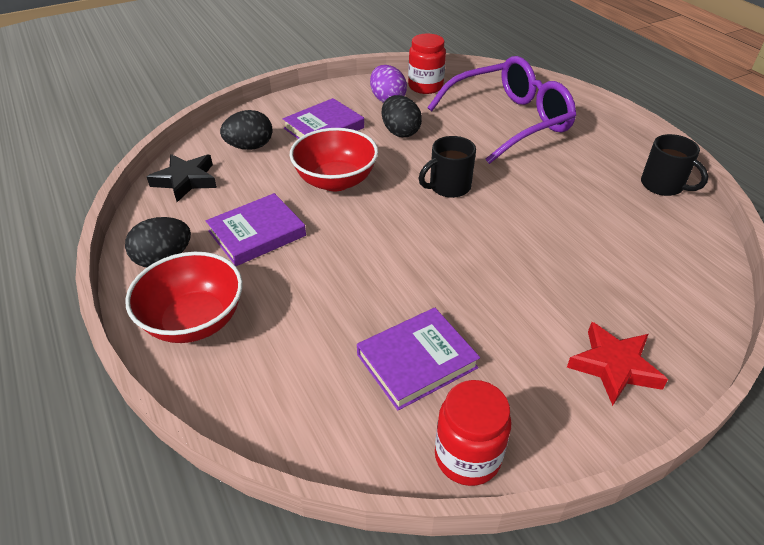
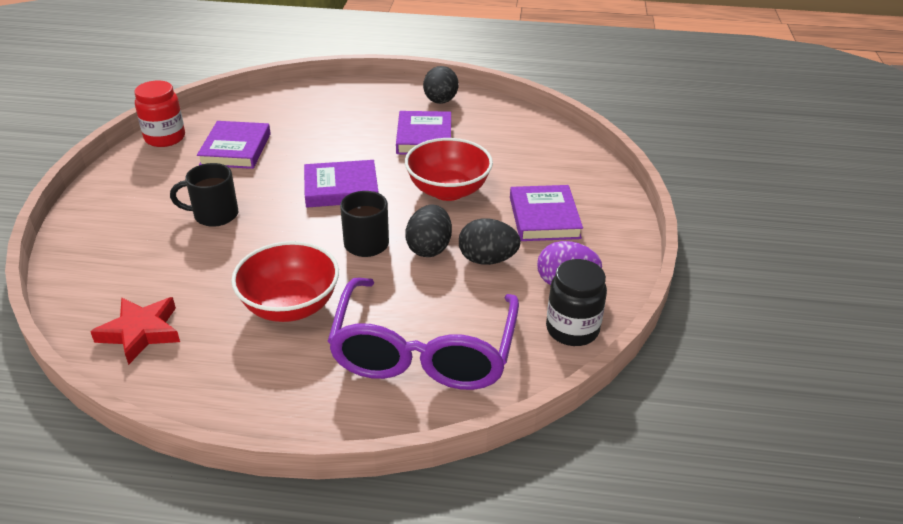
camera: 125 degrees right, 5 degrees down
red bowl [125,252,243,343] -> red bowl moved to [231,241,339,322]
black star [147,154,217,202] -> none
black egg [220,110,273,150] -> black egg moved to [405,205,452,257]
red jar [408,34,446,94] -> black jar [546,259,607,346]
red star [567,322,668,406] -> red star moved to [90,297,180,365]
black mug [641,134,708,196] -> black mug moved to [170,163,238,227]
none -> purple book [304,160,378,208]

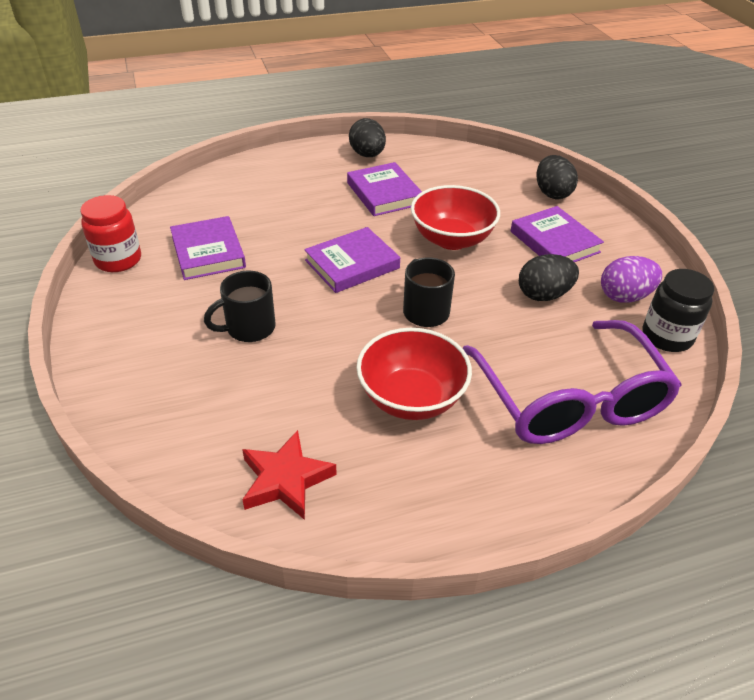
camera: 25 degrees left, 5 degrees up
black egg [405,205,452,257] -> black egg moved to [537,155,578,199]

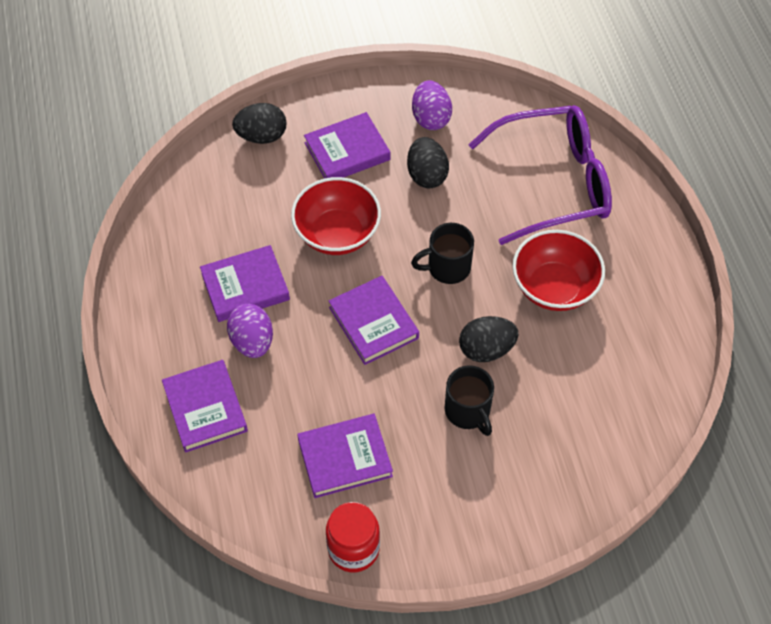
camera: 85 degrees left, 15 degrees up
red star [242,430,337,520] -> none
black egg [349,118,386,157] -> black egg moved to [459,316,519,362]
black jar [643,269,714,352] -> none
none -> purple book [162,360,248,453]
none -> purple egg [227,304,273,358]

